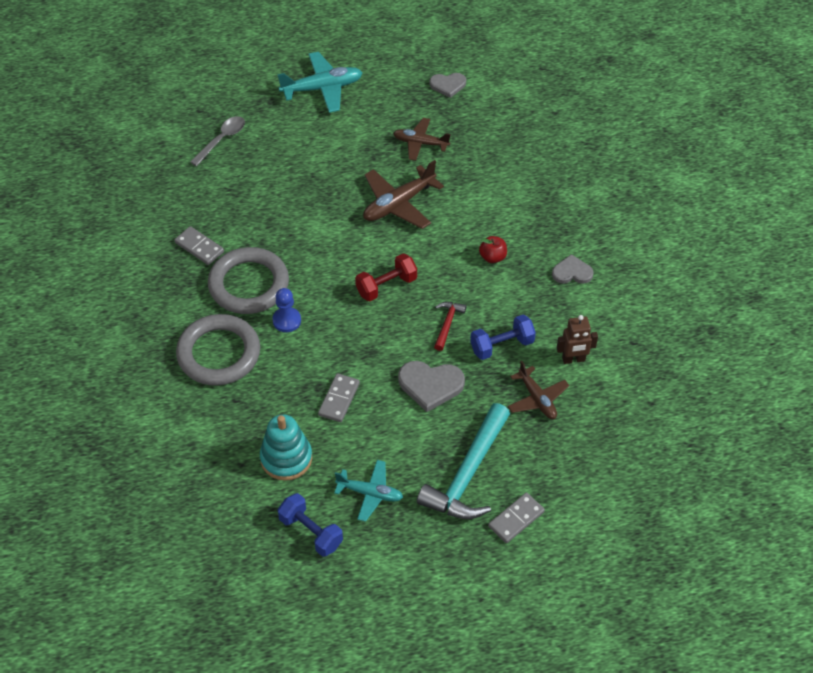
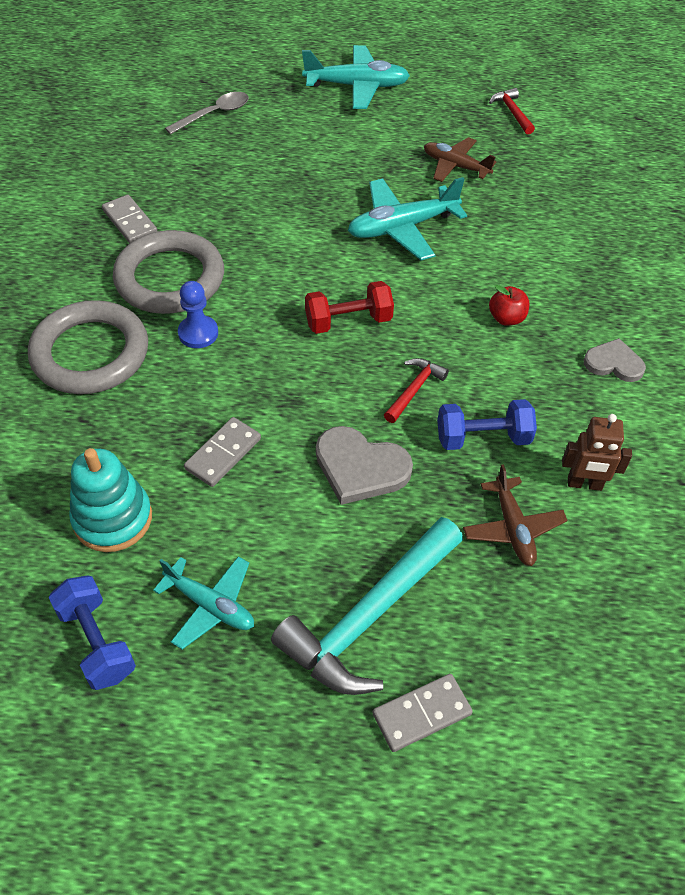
camera: 15 degrees right, 0 degrees up
brown plane [363,160,444,229] -> turquoise plane [348,177,467,260]
grey heart [429,73,466,98] -> red hammer [489,88,535,135]

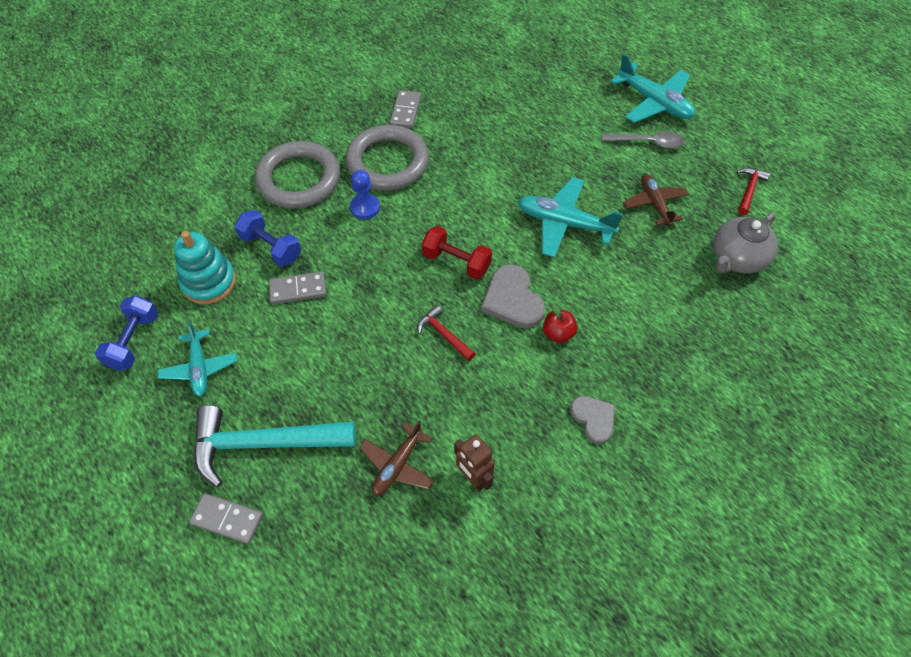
camera: 45 degrees right, 5 degrees up
grey spoon [165,92,249,135] -> grey spoon moved to [602,131,685,148]
grey heart [316,426,413,505] -> grey heart moved to [481,264,546,328]
red hammer [384,358,449,423] -> red hammer turned 120 degrees counterclockwise [417,305,475,361]
blue dumbbell [437,399,537,450] -> blue dumbbell moved to [234,210,301,267]
none -> grey teapot [713,213,778,274]

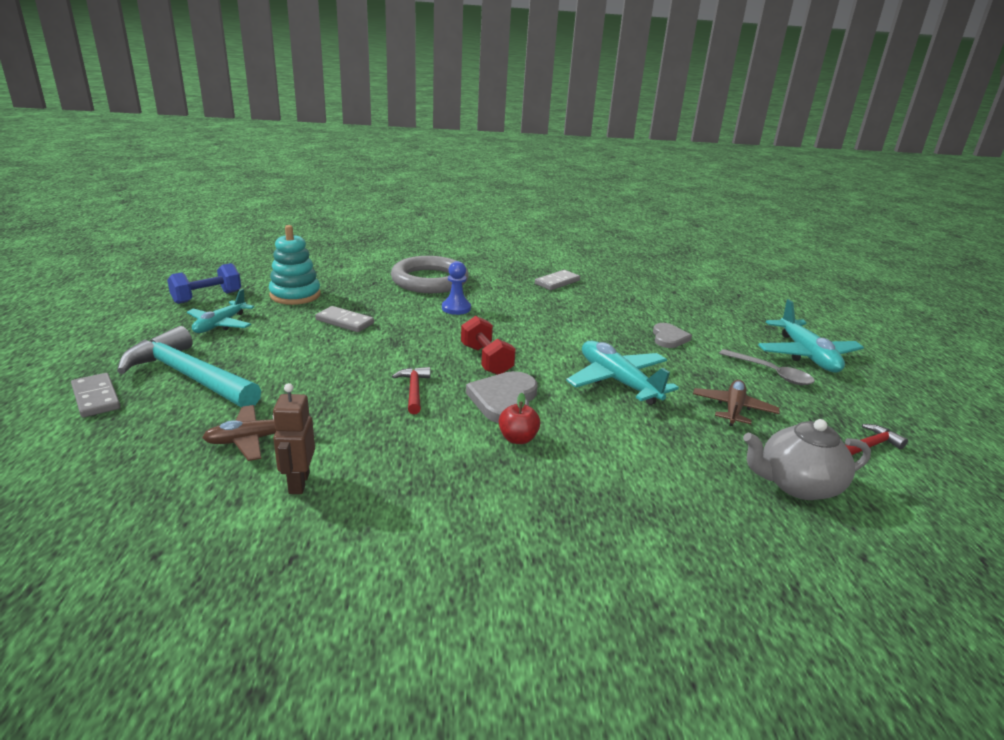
camera: 35 degrees right, 30 degrees down
blue dumbbell [234,210,301,267] -> none
grey ring [346,125,429,191] -> none
grey heart [570,396,615,444] -> grey heart moved to [653,323,692,348]

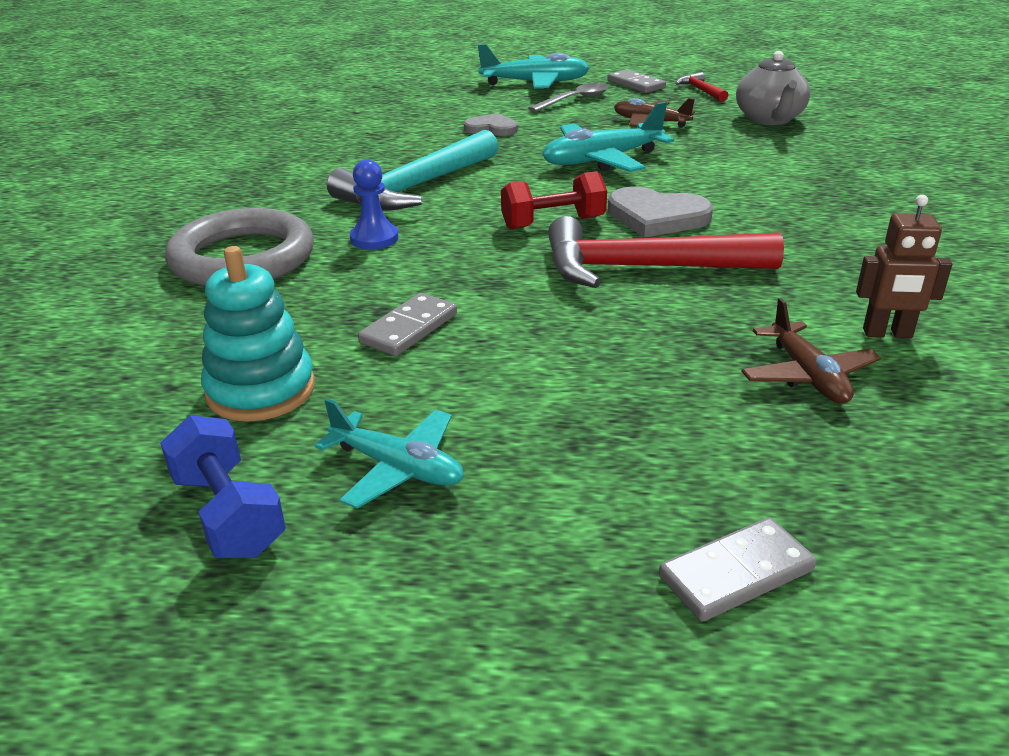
camera: 80 degrees left, 5 degrees up
turquoise hammer [117,326,261,408] -> turquoise hammer moved to [327,130,498,211]
red hammer [392,367,430,414] -> red hammer [548,216,784,288], size x2.15
red apple [499,393,540,444] -> none
grey domino [535,270,580,290] -> grey domino moved to [608,69,666,93]

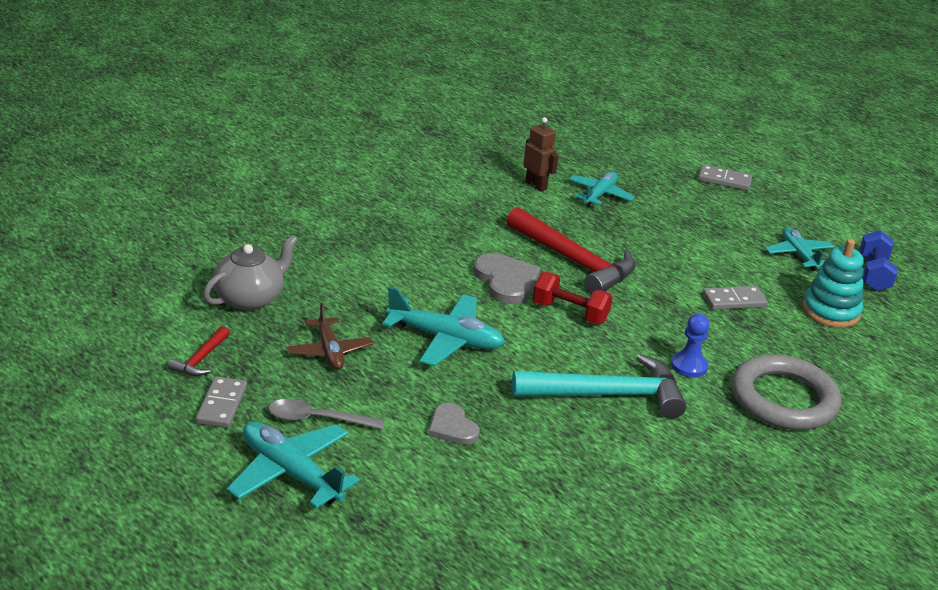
camera: 140 degrees left, 0 degrees up
brown plane [741,298,881,404] -> turquoise plane [569,172,635,206]

